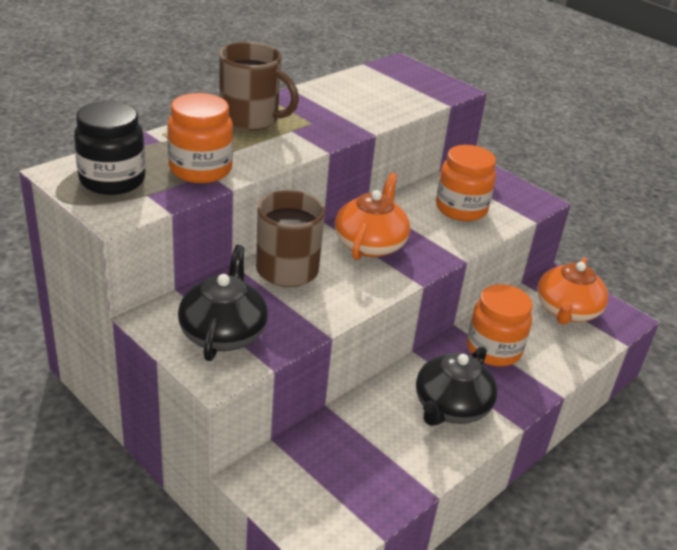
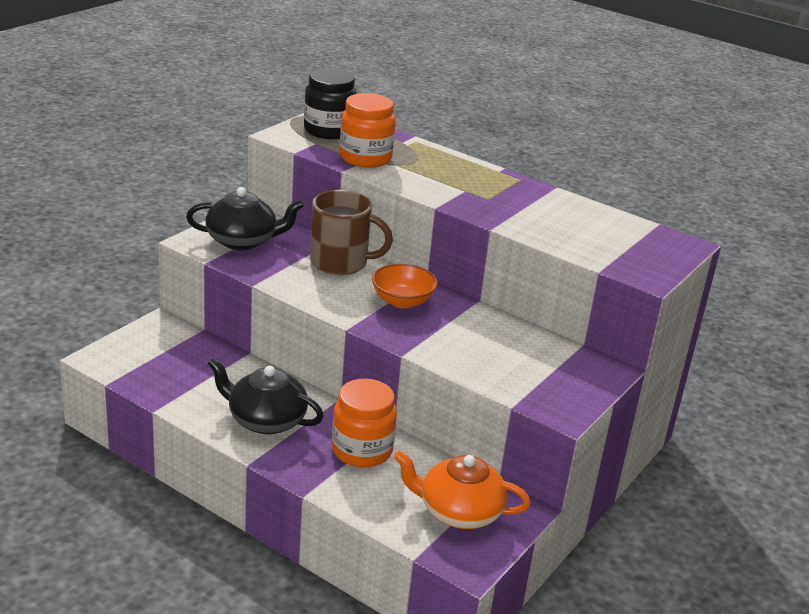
camera: 80 degrees right, 5 degrees down
brown mug [219,42,299,131] -> none
orange teapot [335,173,410,260] -> orange bowl [372,264,438,308]
orange jar [436,145,496,221] -> none

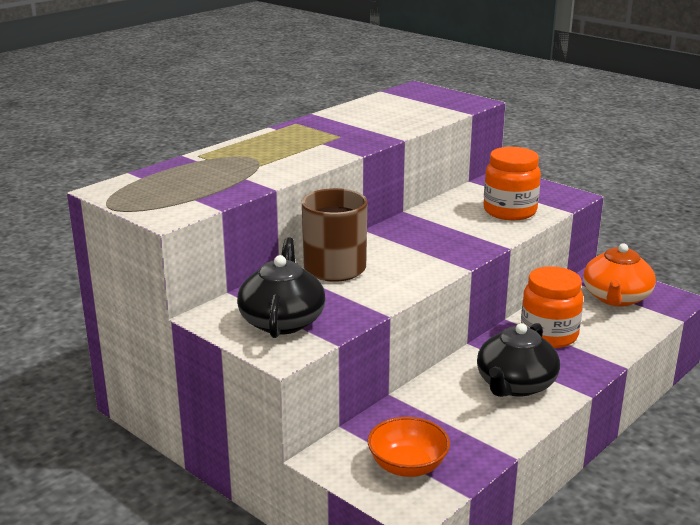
camera: 80 degrees left, 5 degrees down
black jar [304,68,357,139] -> none
orange jar [340,93,395,168] -> orange jar moved to [484,147,541,220]
orange bowl [372,264,438,308] -> orange bowl moved to [368,417,450,477]

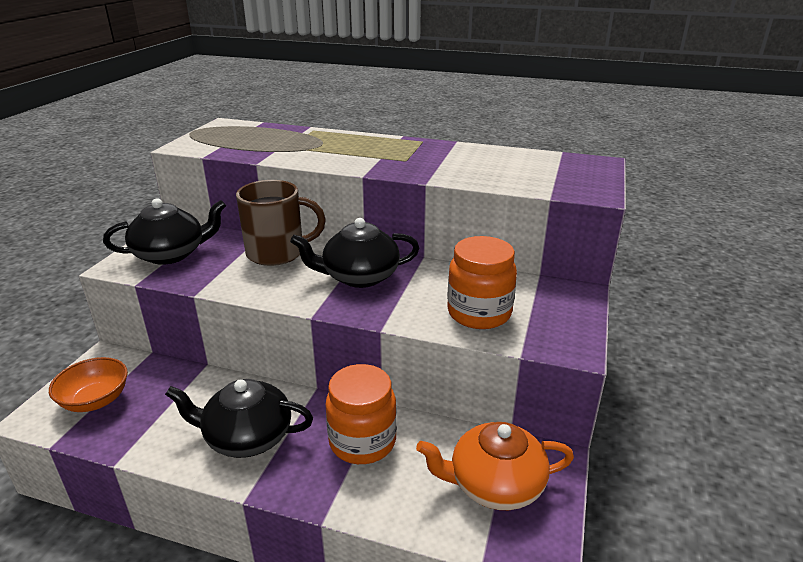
camera: 65 degrees right, 5 degrees up
none -> black teapot [290,218,419,288]

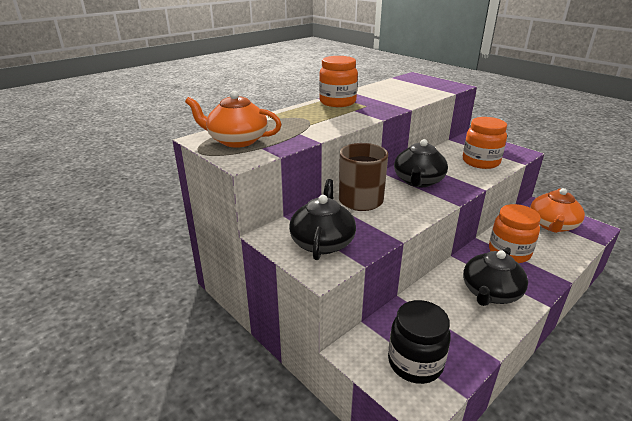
camera: 60 degrees left, 0 degrees up
orange bowl [49,357,128,412] -> black jar [388,300,451,384]
none -> orange teapot [185,91,282,148]
none -> orange jar [319,56,358,107]

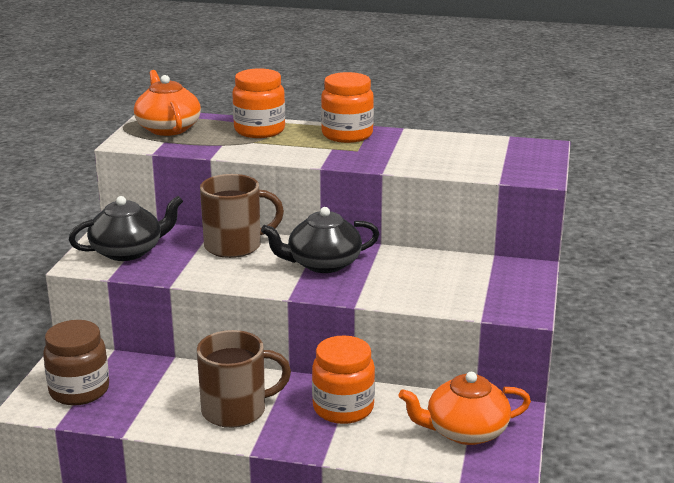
camera: 55 degrees right, 5 degrees down
black jar [388,300,451,384] -> brown jar [43,320,109,406]
orange jar [463,117,507,169] -> orange jar moved to [232,68,285,138]
black teapot [463,247,528,306] -> brown mug [197,330,291,428]

